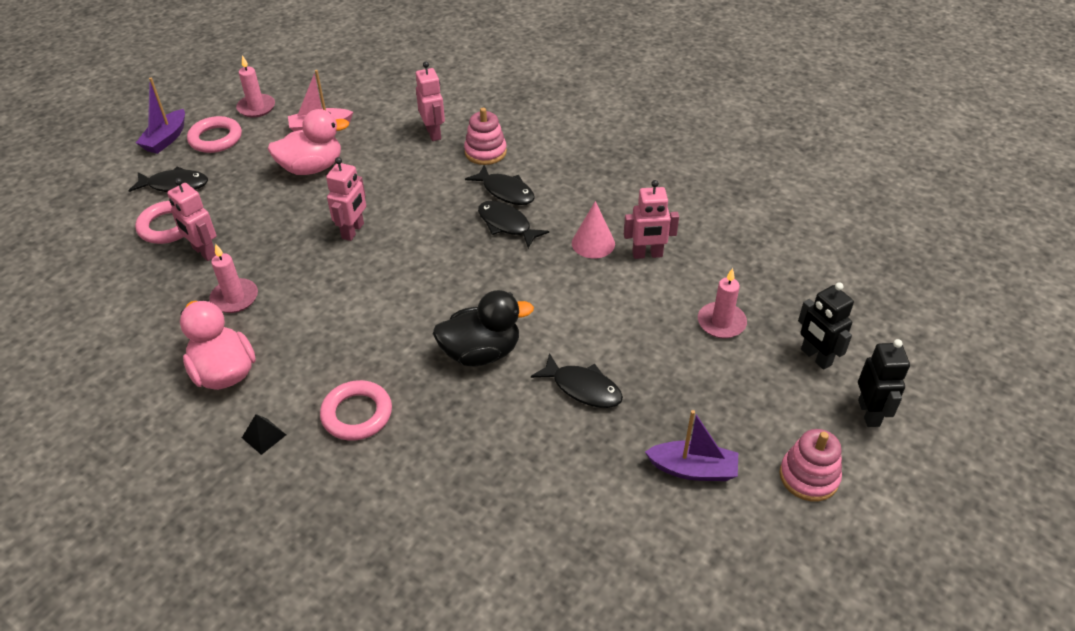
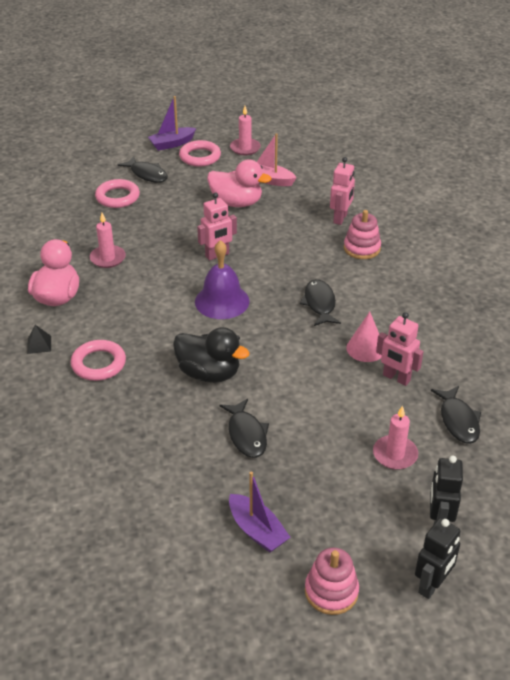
camera: 40 degrees right, 5 degrees down
pink robot [167,178,216,261] -> none
black fish [465,165,535,205] -> black fish moved to [431,386,481,444]
none -> purple bell [195,240,250,319]

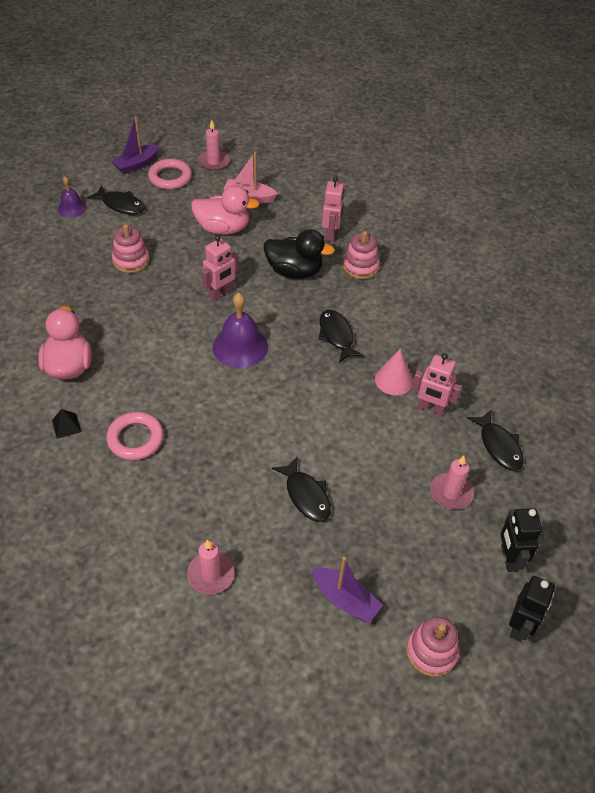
camera: 15 degrees left, 10 degrees up
pink candle [90,213,126,268] -> pink candle moved to [187,539,234,594]
pink ring [95,179,140,208] -> none
black duck [173,327,250,383] -> black duck moved to [264,229,335,279]
none -> purple bell [58,176,87,218]
none -> pink stacking toy [112,224,150,273]

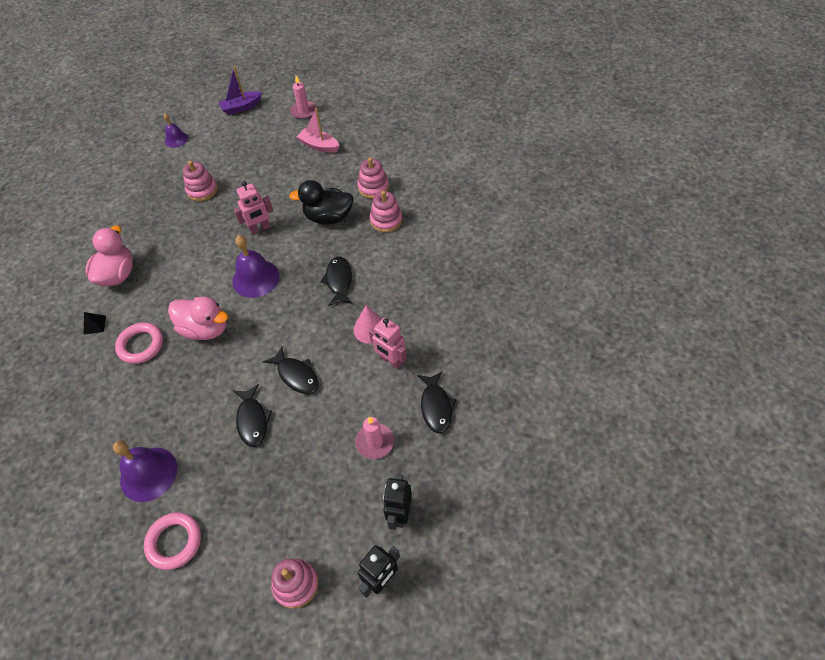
camera: 20 degrees right, 5 degrees up
black fish [87,185,145,215] -> black fish moved to [263,346,319,394]
pink ring [148,159,192,190] -> pink ring moved to [144,512,201,570]
pink candle [187,539,234,594] -> purple bell [113,441,177,502]
pink duck [191,185,260,235] -> pink duck moved to [168,297,228,340]
black duck [264,229,335,279] -> black duck turned 150 degrees clockwise [289,180,354,224]
purple boat [312,557,383,623] -> none
pink robot [322,176,345,242] -> pink stacking toy [357,157,389,199]

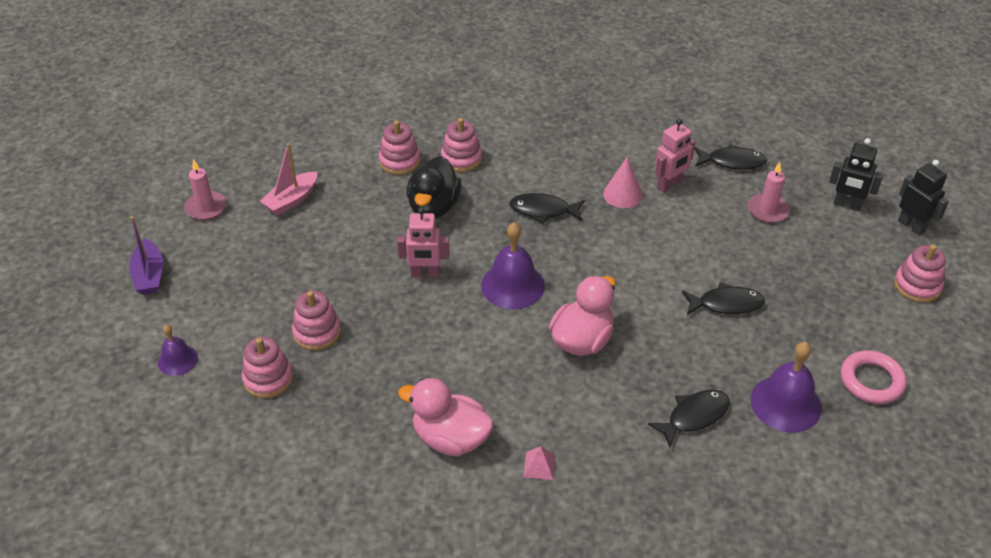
camera: 80 degrees left, 10 degrees down
black pyramid [83,312,106,335] -> pink pyramid [524,446,556,480]
pink ring [115,322,163,364] -> none
pink robot [234,181,273,234] -> pink robot turned 105 degrees clockwise [397,207,449,278]
black fish [263,346,319,394] -> black fish moved to [648,390,730,447]
none -> pink stacking toy [242,337,293,398]

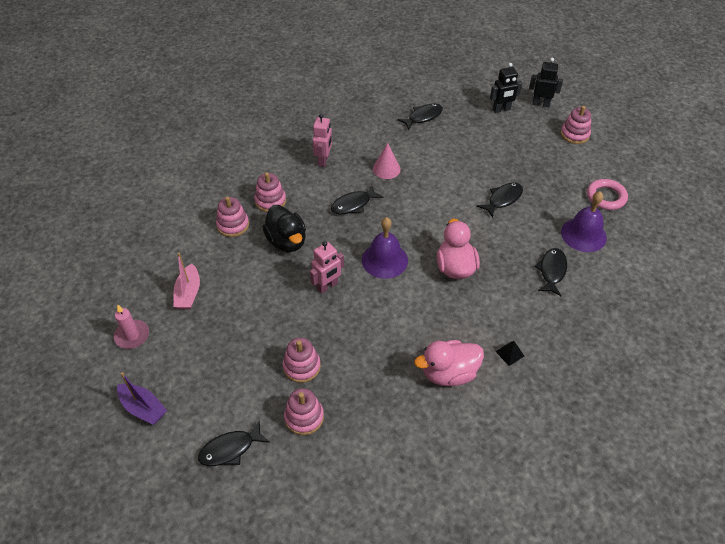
camera: 40 degrees left, 5 degrees up
purple bell [158,325,198,376] -> black fish [198,420,270,466]
pink pyramid [524,446,556,480] -> black pyramid [495,341,524,366]
pink robot [655,119,695,192] -> pink robot moved to [313,114,332,167]
pink candle [748,162,790,223] -> none

